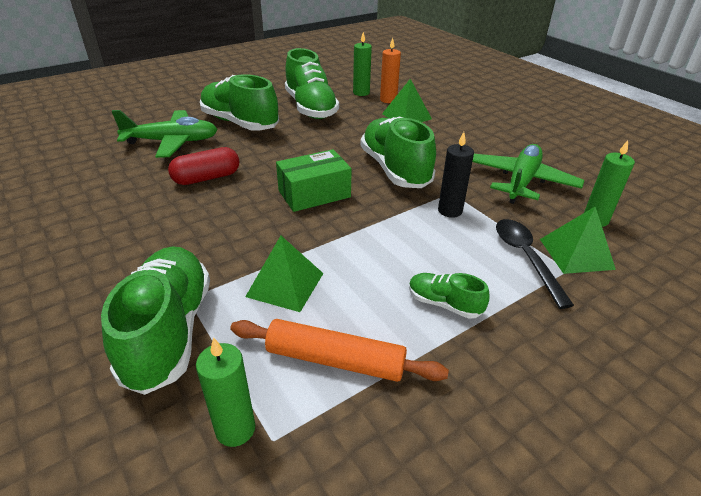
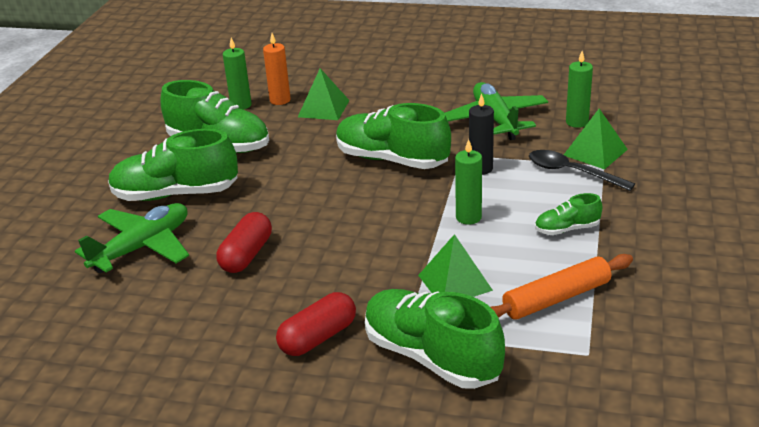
camera: 40 degrees left, 5 degrees down
green candle [196,337,255,447] -> green candle moved to [455,139,482,225]
green box [276,149,352,212] -> none
none -> red capsule [276,292,356,356]

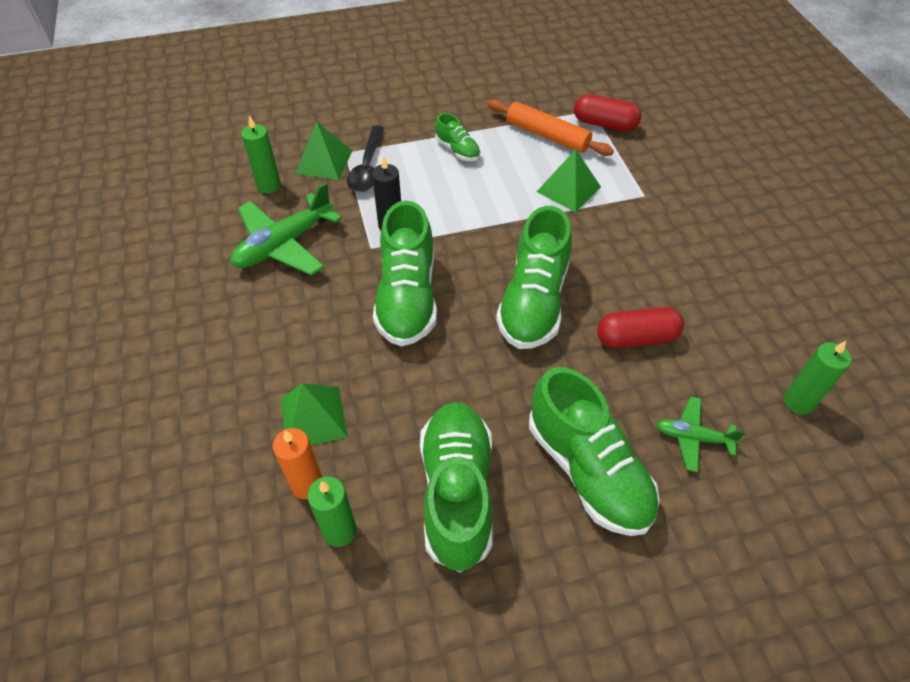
camera: 120 degrees left, 20 degrees up
green plane [75,203,189,273] -> green plane [656,397,746,472], size x0.55
red capsule [276,292,356,356] -> red capsule moved to [574,94,642,131]
green shoe [365,289,505,389] -> green shoe moved to [496,206,572,349]
green candle [455,139,482,225] -> green candle moved to [784,341,851,415]

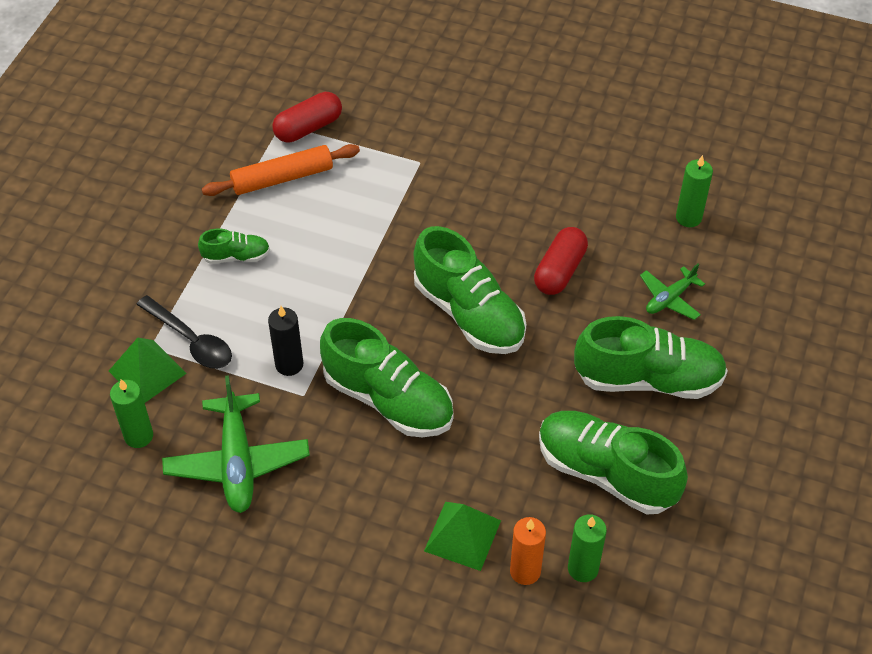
camera: 55 degrees left, 0 degrees up
green pyramid [537,149,601,212] -> none

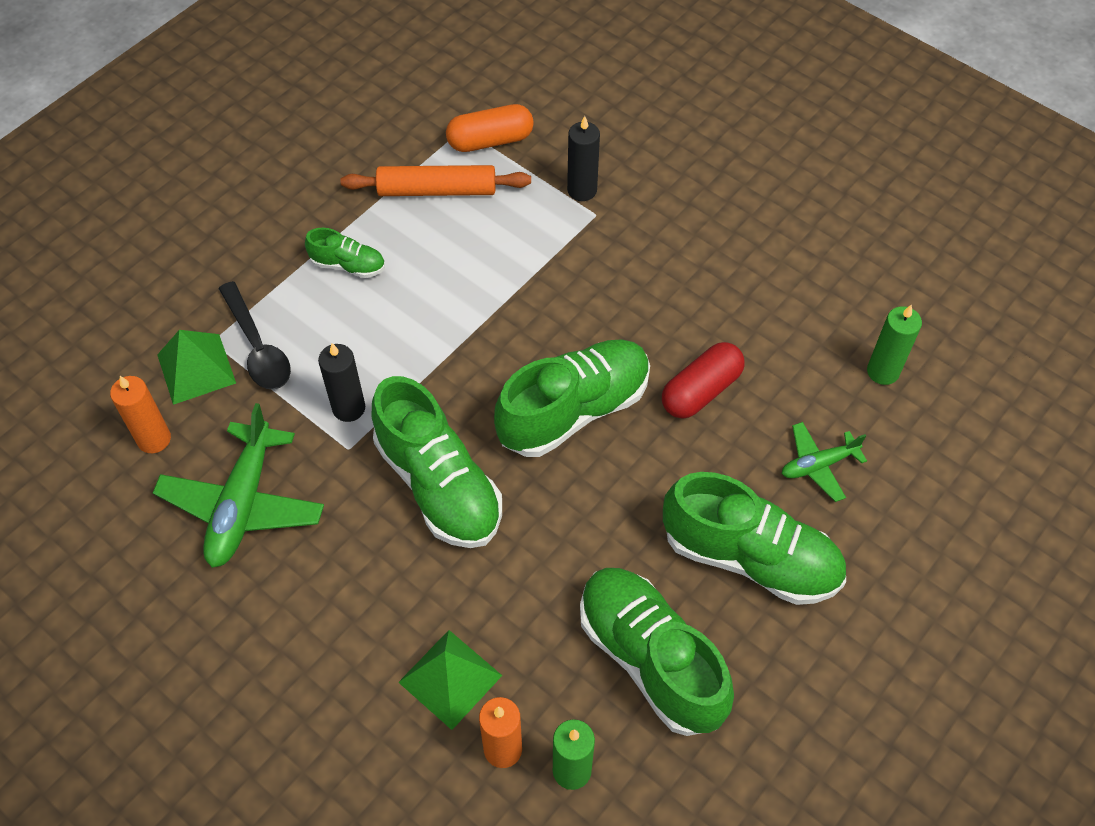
camera: 20 degrees right, 5 degrees up
green candle [110,379,153,448] -> orange candle [110,376,171,453]
red capsule [272,92,342,142] -> orange capsule [446,104,534,152]
green shoe [414,226,526,354] -> green shoe turned 105 degrees counterclockwise [494,340,650,457]
none -> black candle [567,116,600,201]

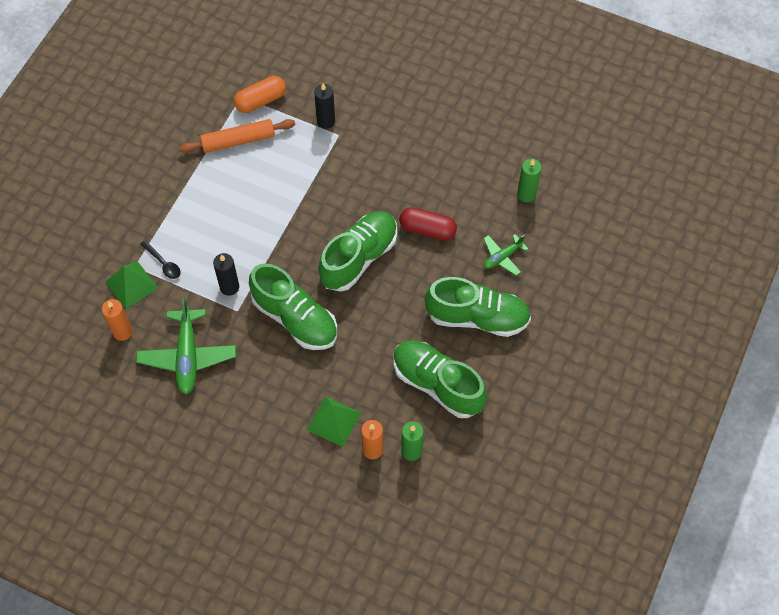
camera: 15 degrees left, 5 degrees up
black spoon [218,281,291,390] -> black spoon [140,240,181,279], size x0.64
green shoe [305,228,385,278] -> none
red capsule [662,342,745,419] -> red capsule turned 75 degrees clockwise [399,207,457,240]

